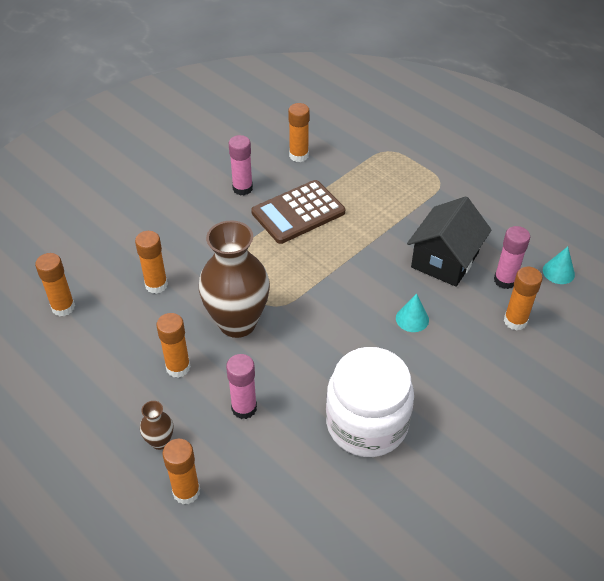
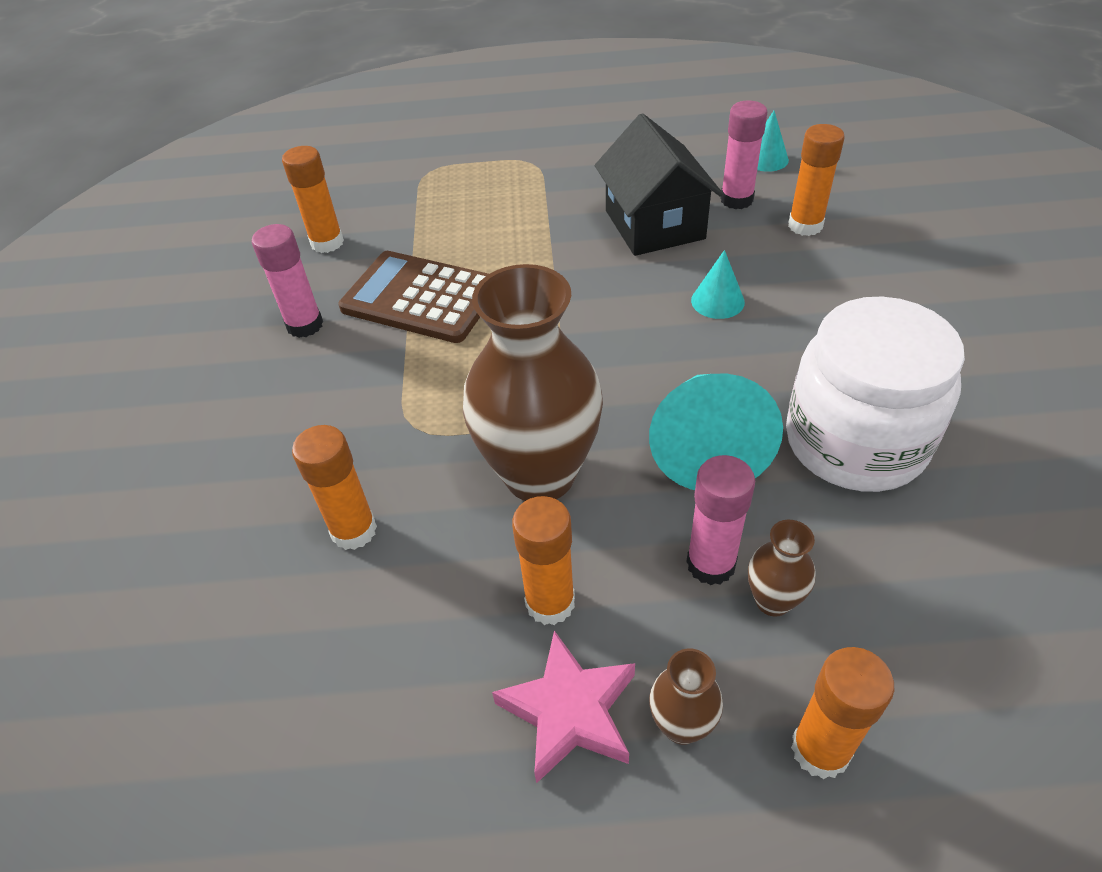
camera: 45 degrees left, 0 degrees up
orange glue stick [35,253,75,317] -> none
brown calculator [251,180,345,244] -> brown calculator turned 105 degrees clockwise [338,251,489,343]
none -> pink star [492,631,635,784]
none -> turquoise cone [649,373,783,490]
none -> brown vase [748,520,816,617]

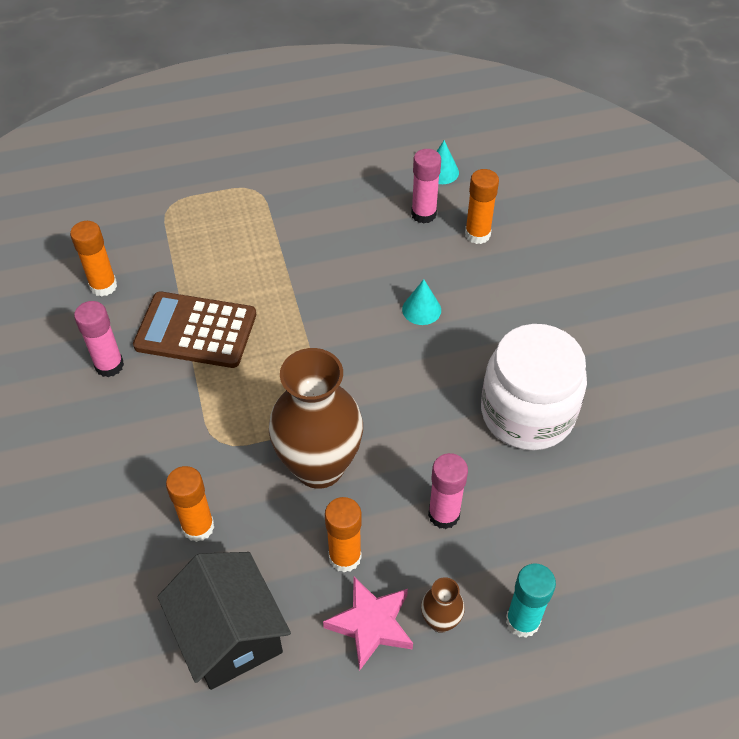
camera: 15 degrees left, 5 degrees up
black house [595,113,723,256] -> black house moved to [157,552,291,690]
turquoise cone [649,373,783,490] -> none
brown vase [748,520,816,617] -> none
orange glue stick [791,647,894,779] -> turquoise glue stick [506,564,556,638]

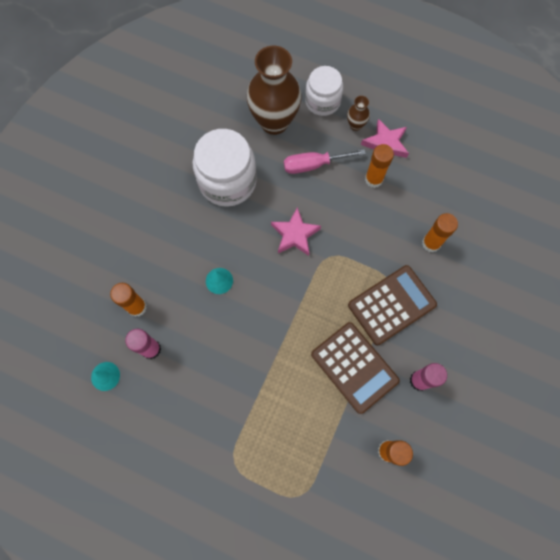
camera: 140 degrees left, 20 degrees up
black house [157,552,291,690] -> none
brown vase [269,348,363,489] -> brown vase moved to [247,46,301,135]
pink glue stick [428,453,468,529] -> pink screwdriver [284,149,366,174]
turquoise glue stick [506,564,556,638] -> white jar [305,66,343,116]
none -> pink star [271,207,321,256]
none -> brown calculator [348,265,437,345]

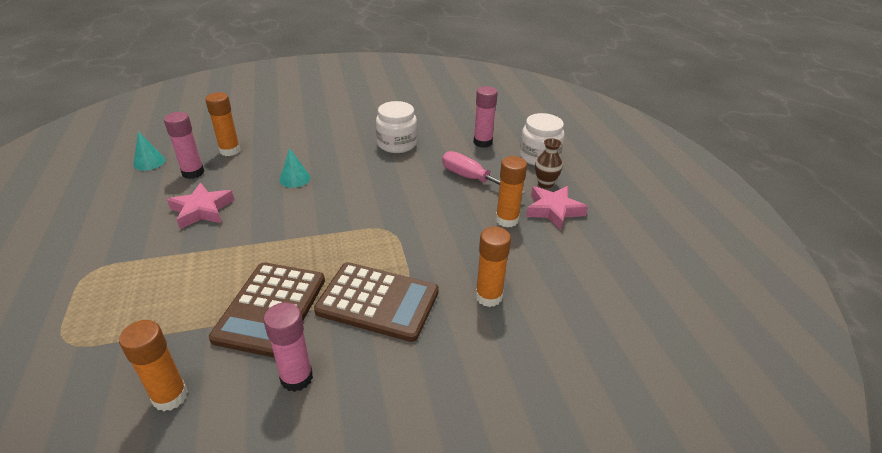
camera: 50 degrees right, 35 degrees down
white jar [193,129,257,207] -> white jar [376,101,417,153], size x0.64
brown vase [247,46,301,135] -> pink glue stick [473,86,498,148]
pink star [271,207,321,256] -> pink star moved to [167,183,234,229]

